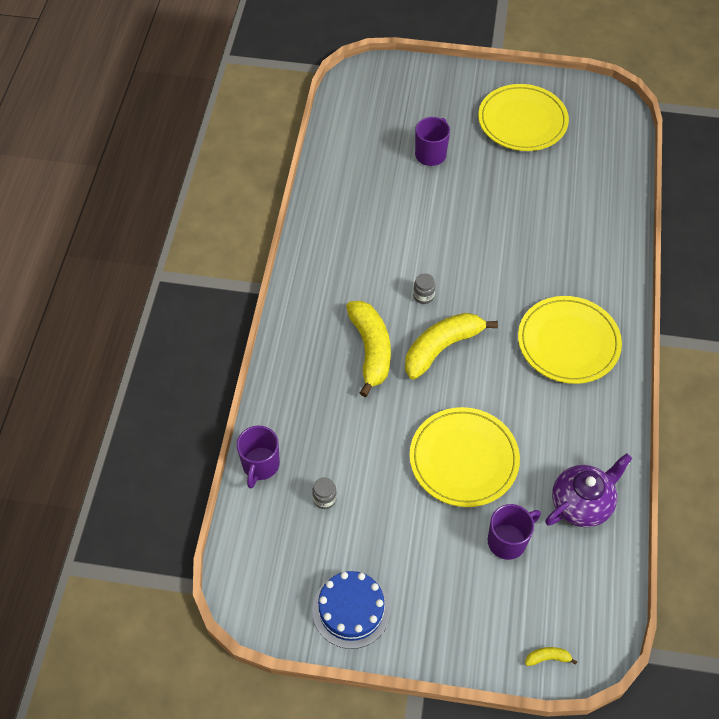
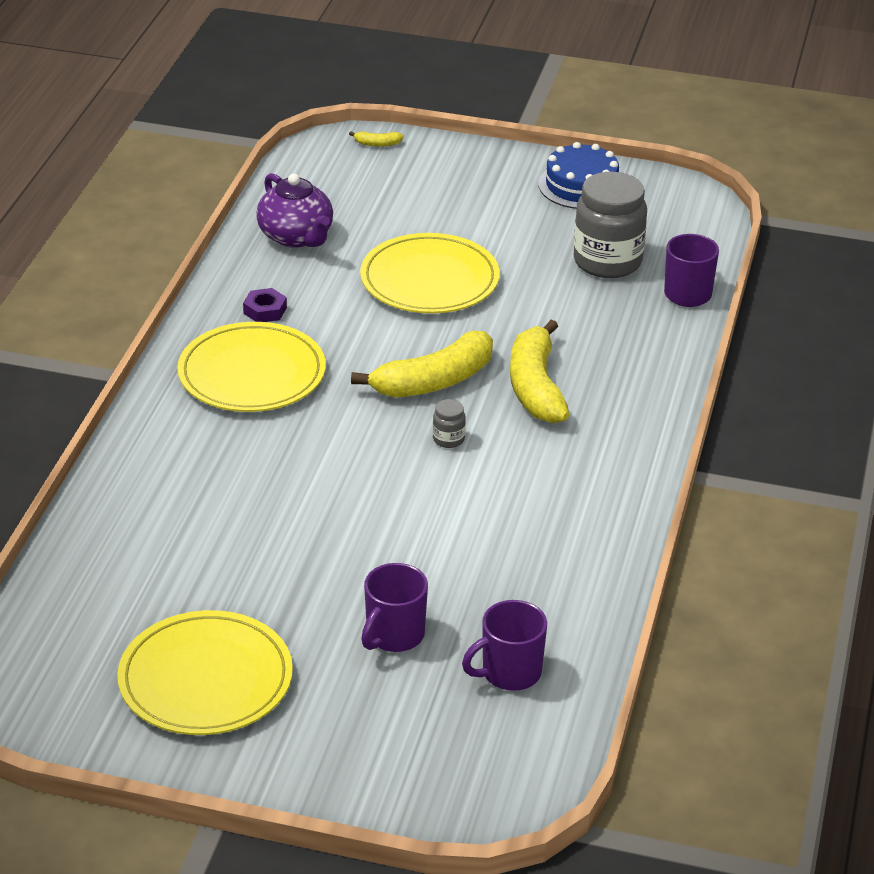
camera: 175 degrees left, 20 degrees down
grey jar [312,477,337,509] -> grey jar [574,172,647,278], size x2.40
purple mug [488,504,541,560] -> purple mug moved to [462,600,547,691]
purple teapot [545,453,632,527] -> purple teapot turned 90 degrees counterclockwise [256,173,333,248]
none -> purple nut [243,288,287,322]

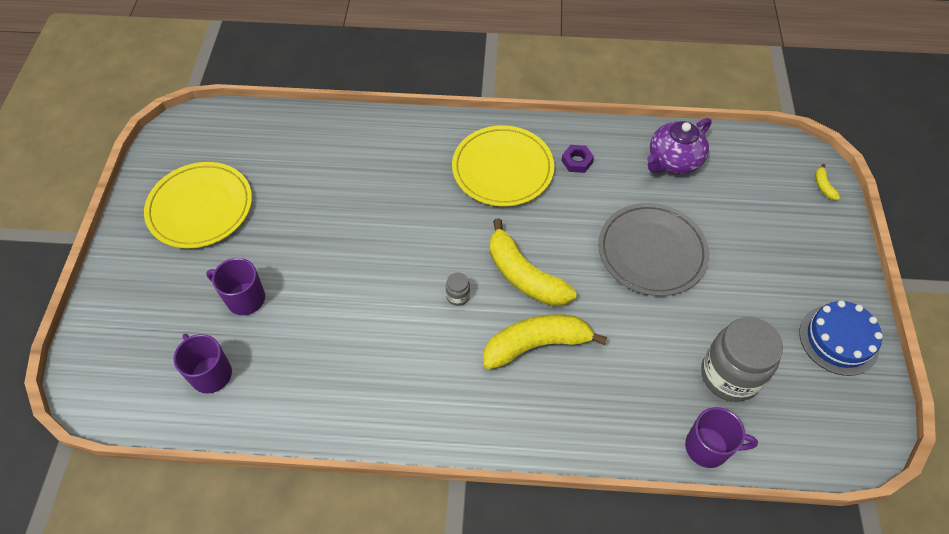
camera: 80 degrees right, 20 degrees up
yellow plate [360,233,500,313] -> grey plate [598,203,709,296]

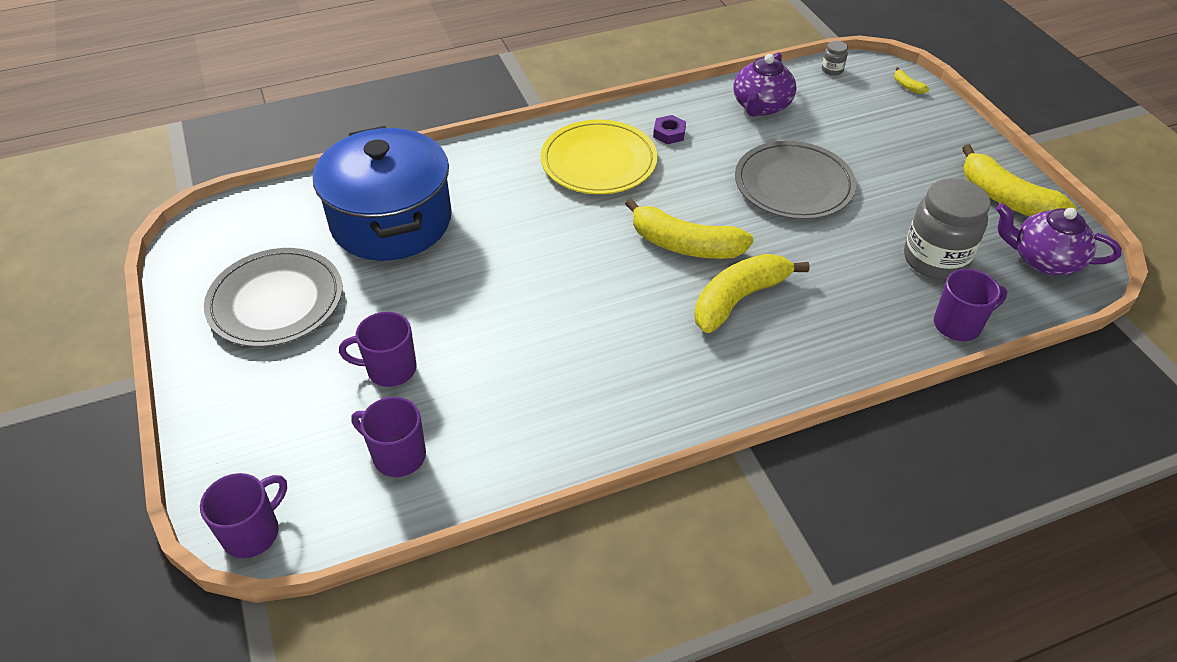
camera: 25 degrees left, 10 degrees down
yellow plate [144,162,252,248] -> grey plate [204,248,342,347]
grey jar [446,272,470,306] -> grey jar moved to [822,41,848,76]
blue cake [799,300,883,376] -> yellow banana [962,144,1077,217]
none -> purple mug [200,473,287,558]
none -> blue pot [313,126,452,261]
none -> purple teapot [996,203,1122,276]

